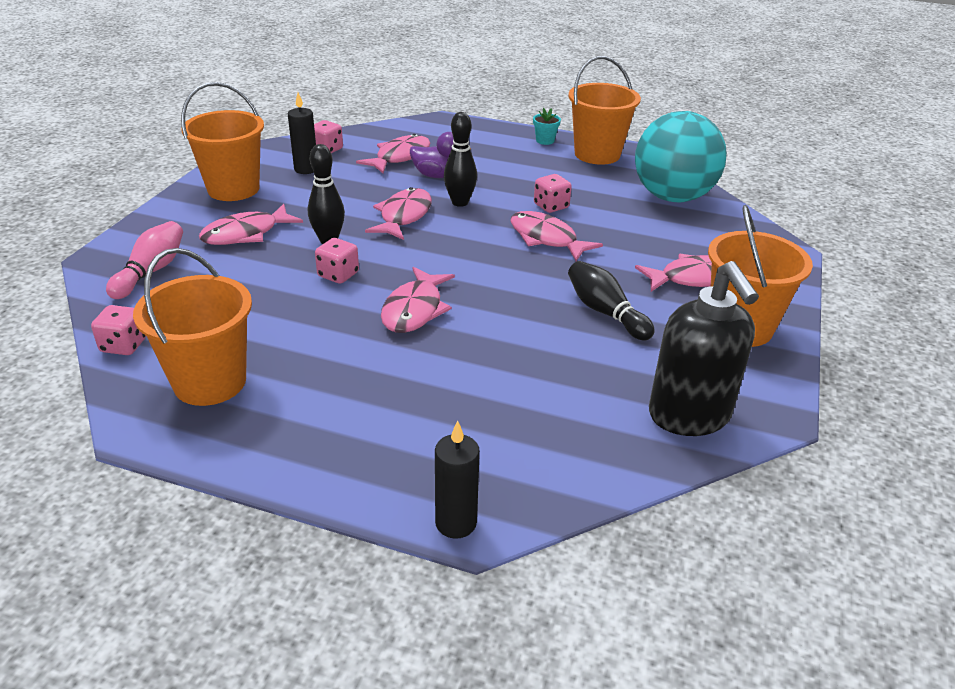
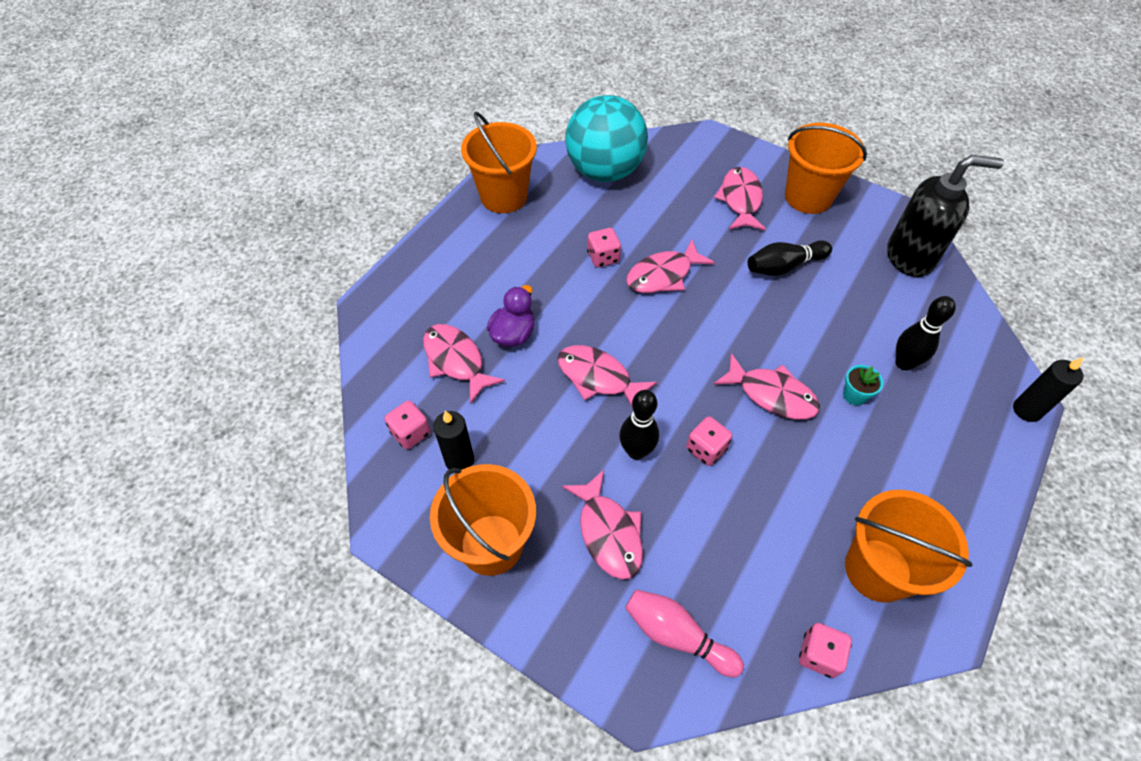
camera: 75 degrees left, 20 degrees up
black bowling pin [444,112,477,207] -> black bowling pin moved to [896,296,956,370]
turquoise flower pot [533,108,561,145] -> turquoise flower pot moved to [843,365,883,405]

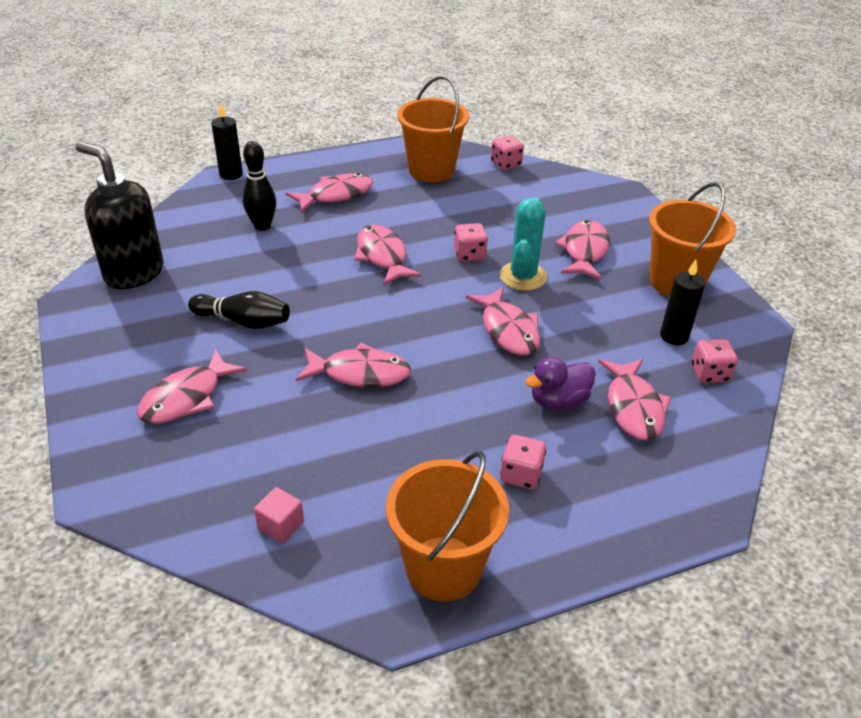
camera: 145 degrees left, 15 degrees down
turquoise ball [565,95,648,182] -> pink cube [254,487,304,543]
pink dice [587,228,621,268] -> pink dice moved to [500,435,546,489]
black bowling pin [619,390,659,460] -> turquoise cactus [500,197,547,291]
pink bowling pin [625,589,744,677] -> none
orange bucket [785,123,867,214] -> none
turquoise flower pot [843,365,883,405] -> none
none -> pink fish [286,173,373,213]

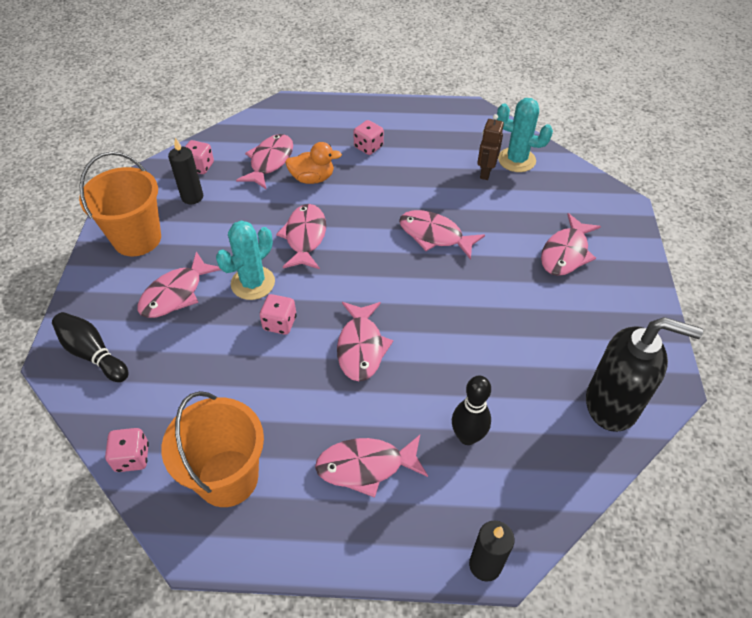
camera: 155 degrees left, 10 degrees up
black soap dispenser [76,142,164,289] -> black soap dispenser turned 45 degrees counterclockwise [586,317,703,432]
pink fish [137,349,248,424] -> pink fish turned 150 degrees clockwise [541,213,601,276]
black bowling pin [188,291,290,329] -> black bowling pin moved to [52,312,129,382]
pink cube [254,487,304,543] -> turquoise cactus [497,98,553,172]
orange bucket [386,451,509,601] -> none
purple duck [525,357,596,410] -> orange duck [285,142,342,184]
none -> brown robot [477,114,504,180]

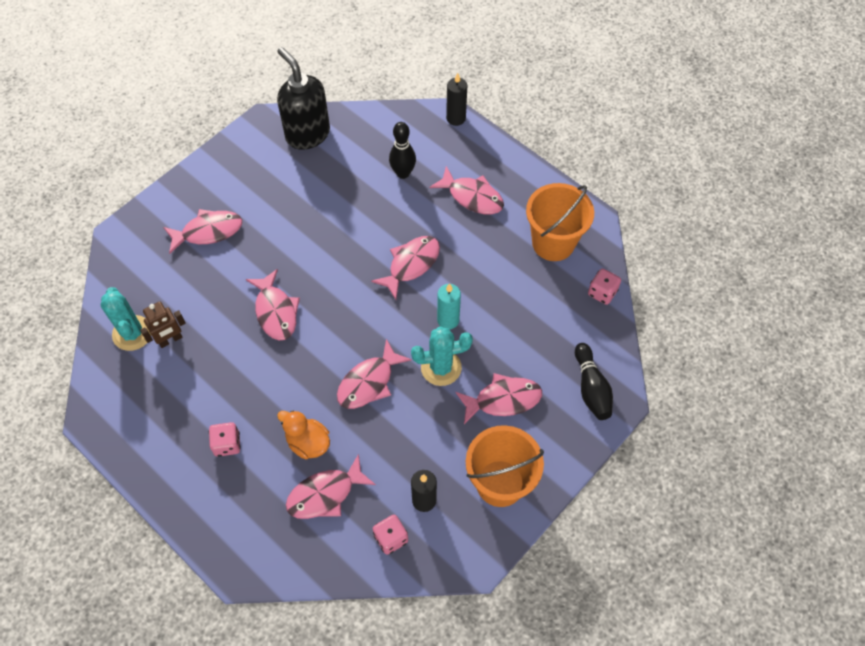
camera: 140 degrees left, 10 degrees up
pink dice [260,294,296,335] -> turquoise candle [437,283,461,329]

